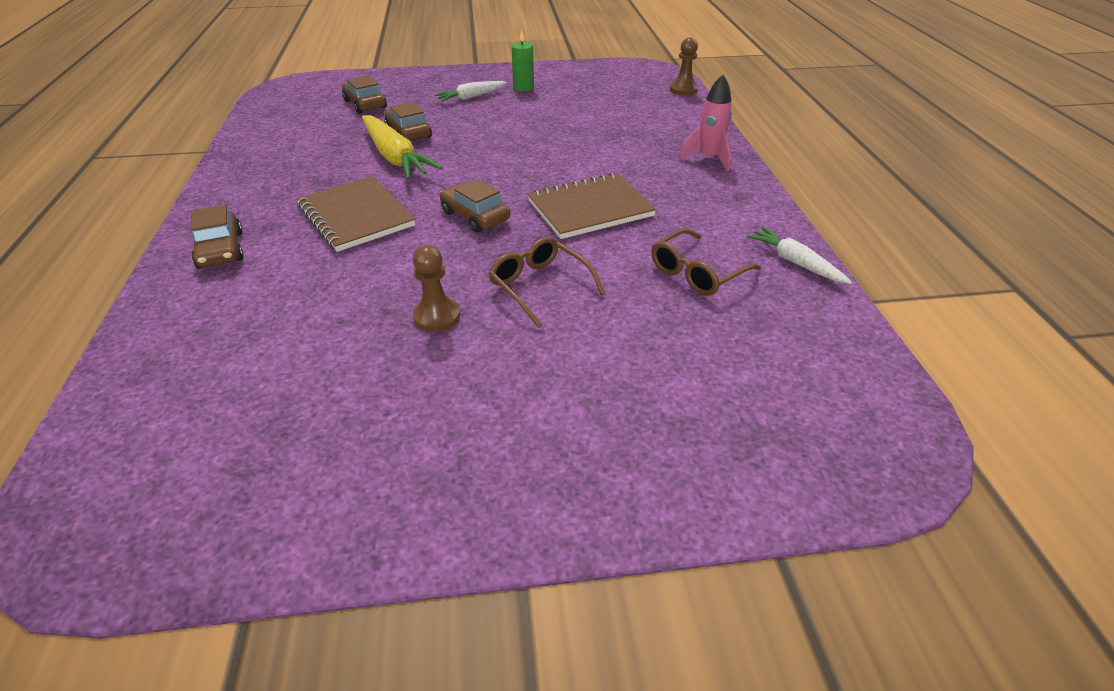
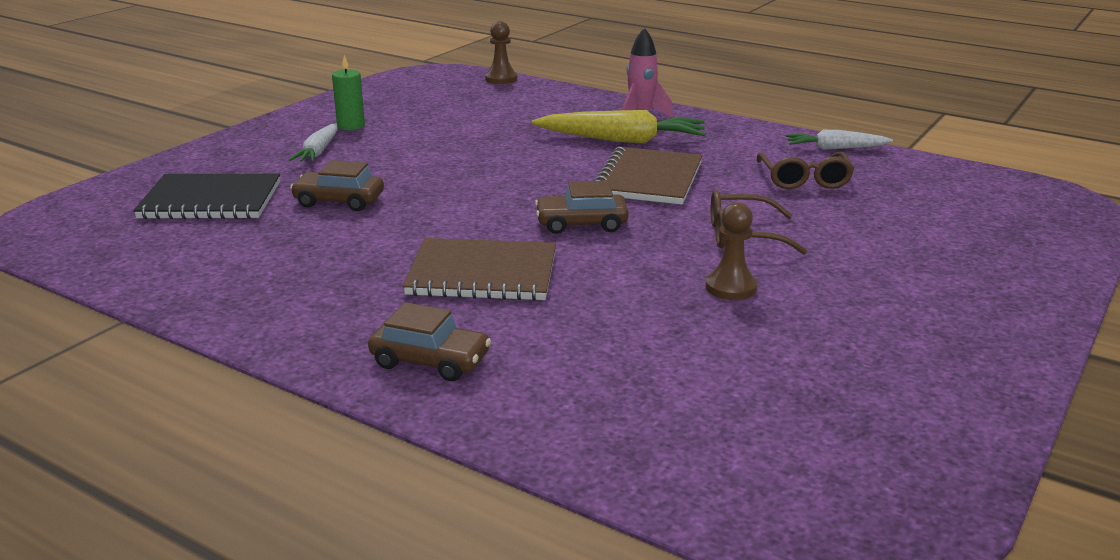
camera: 50 degrees left, 15 degrees down
brown car [342,75,387,114] -> black notebook [133,174,280,219]
yellow carrot [362,115,443,179] -> yellow carrot moved to [531,110,706,143]

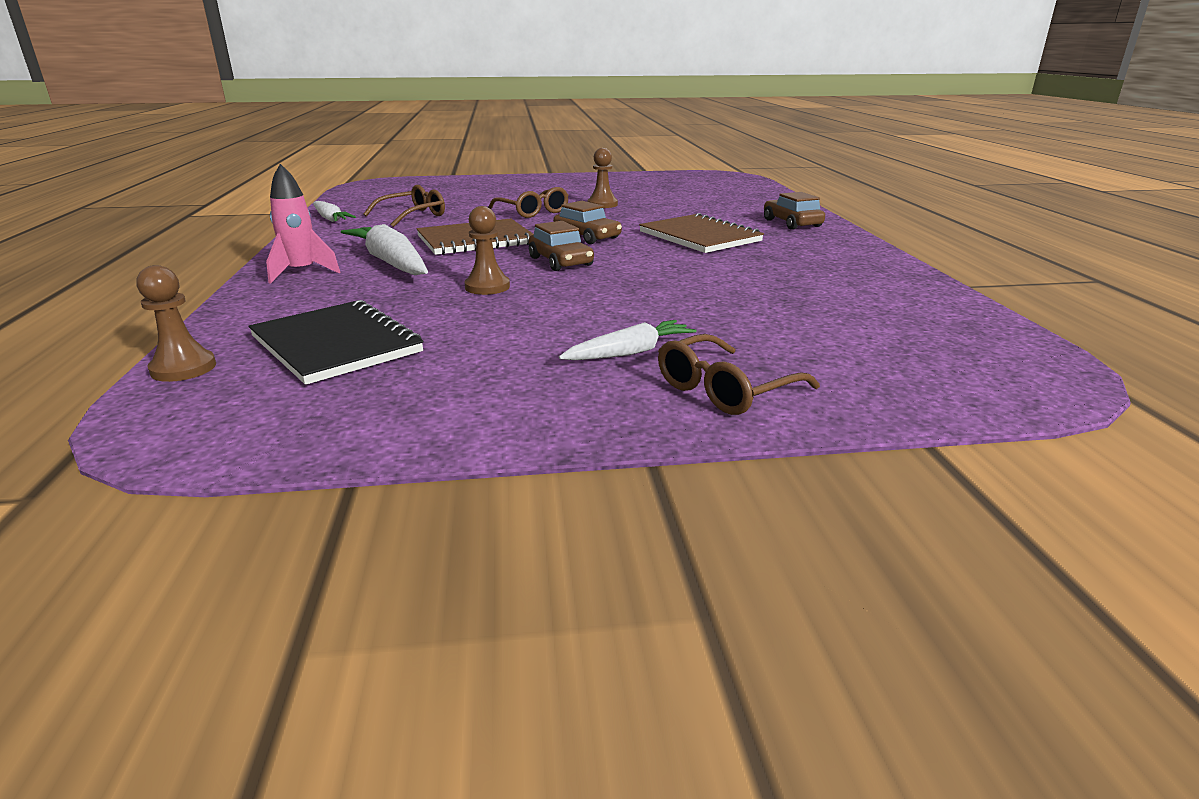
camera: 130 degrees left, 0 degrees up
black notebook [133,174,280,219] -> black notebook moved to [248,300,424,385]
brown car [290,160,384,211] -> brown car moved to [529,221,594,271]
green candle [332,55,365,130] -> none
yellow carrot [531,110,706,143] -> white carrot [341,224,428,275]
none -> brown pawn [465,206,510,295]
none -> brown glasses [658,334,820,415]

